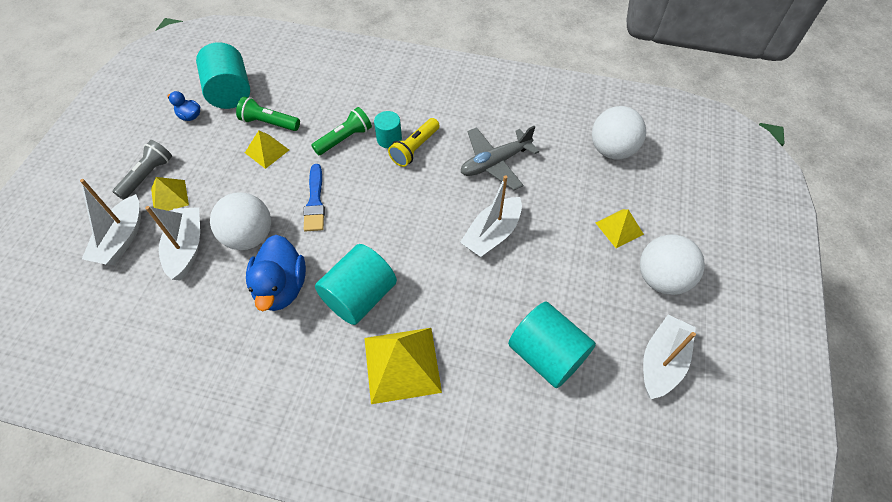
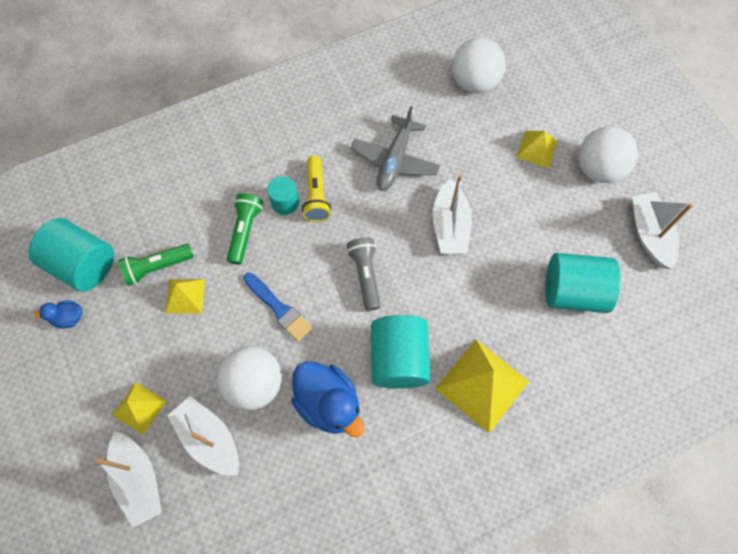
camera: 40 degrees left, 10 degrees up
grey flashlight [113,140,172,200] -> grey flashlight moved to [347,237,381,311]

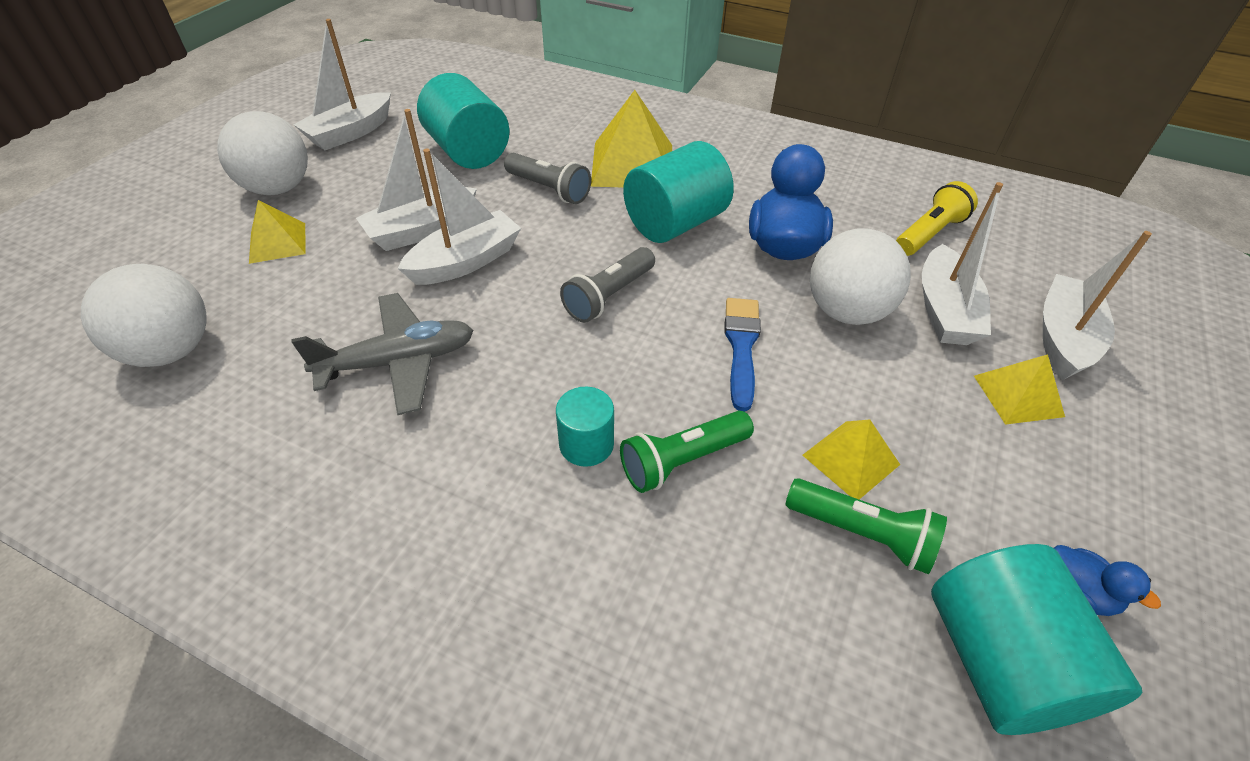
camera: 130 degrees left, 20 degrees down
yellow flashlight [302,156,331,222] -> yellow flashlight moved to [896,181,978,256]
none -> white boat [356,109,477,251]
none -> grey flashlight [504,153,591,204]

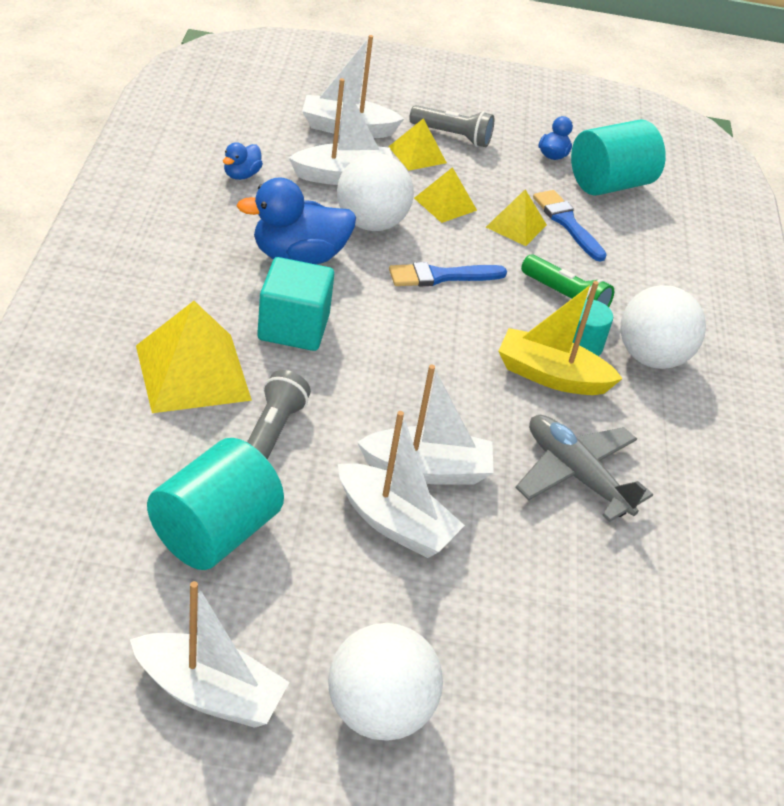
camera: 115 degrees left, 5 degrees down
white ball [81,263,207,367] -> white ball moved to [620,285,706,369]
yellow pyramid [249,200,306,264] -> yellow pyramid moved to [414,167,477,223]
white boat [398,149,521,285] -> white boat turned 150 degrees clockwise [357,365,494,485]
grey flashlight [560,247,655,323] -> grey flashlight moved to [409,105,494,147]
turquoise cylinder [623,141,734,243] -> turquoise cube [257,257,334,351]
green flashlight [786,478,947,574] -> blue brush [533,190,607,262]
yellow flashlight [896,181,978,256] -> blue duck [223,142,263,180]
none -> yellow boat [498,281,623,395]

